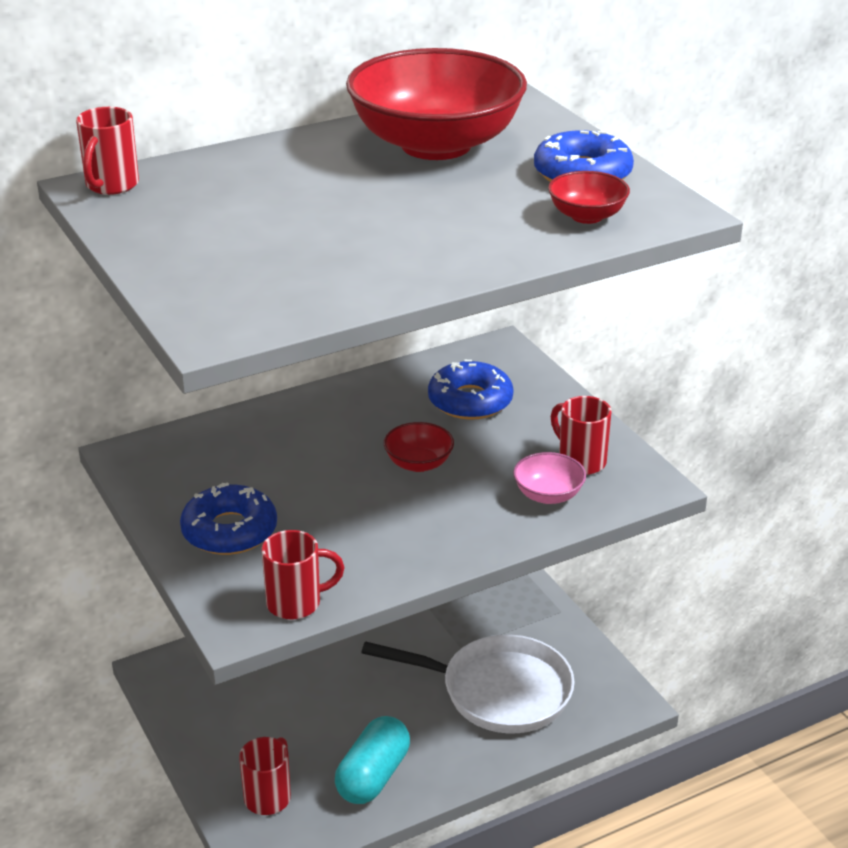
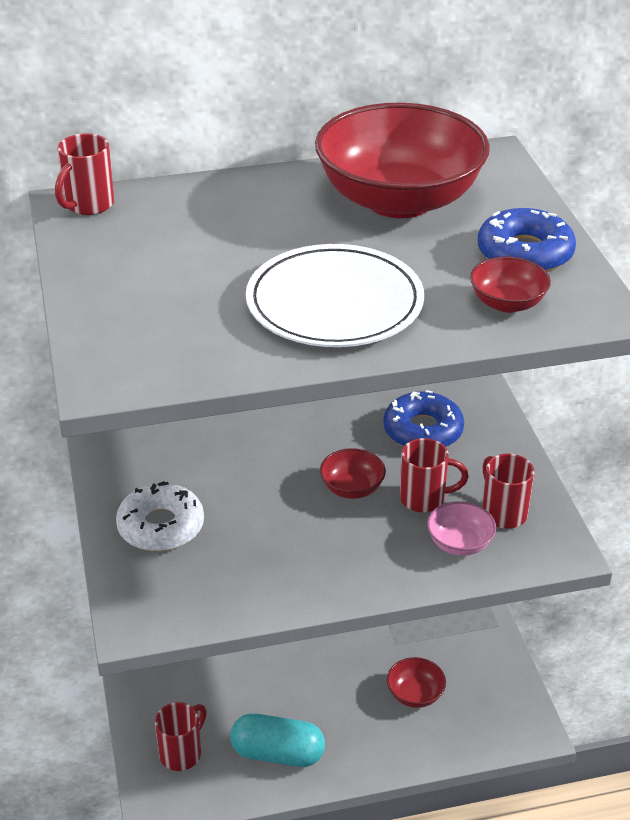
camera: 15 degrees right, 5 degrees up
blue donut [180,482,277,555] -> white donut [116,481,204,551]
red mug [261,530,345,620] -> red mug moved to [400,438,469,512]
turquoise capsule [335,716,410,804] -> turquoise capsule turned 60 degrees clockwise [230,713,325,767]
white pan [361,635,575,733] -> red bowl [387,657,446,708]
none -> white plate [246,244,424,347]

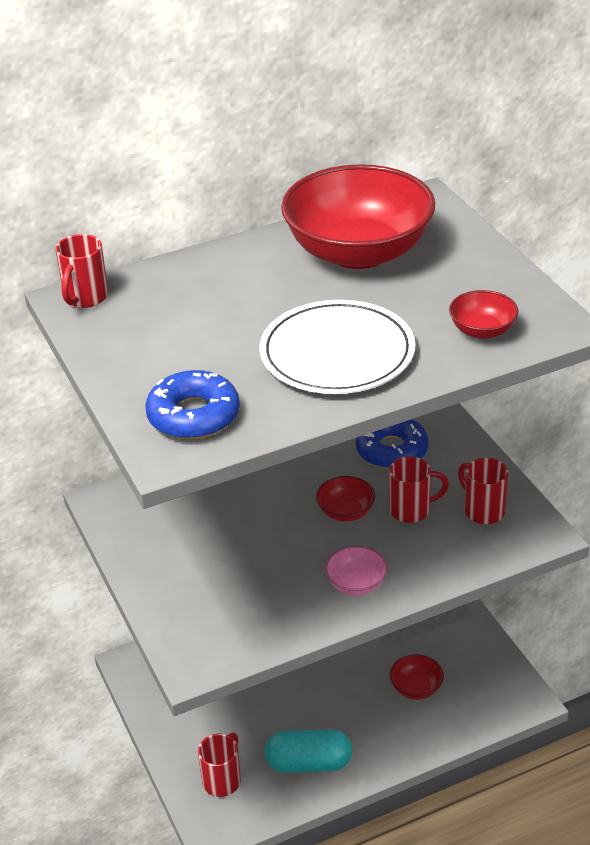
camera: 10 degrees left, 0 degrees up
white donut [116,481,204,551] -> none
pink bowl [427,501,496,556] -> pink bowl moved to [325,546,388,595]
blue donut [478,208,576,272] -> blue donut moved to [145,370,240,439]

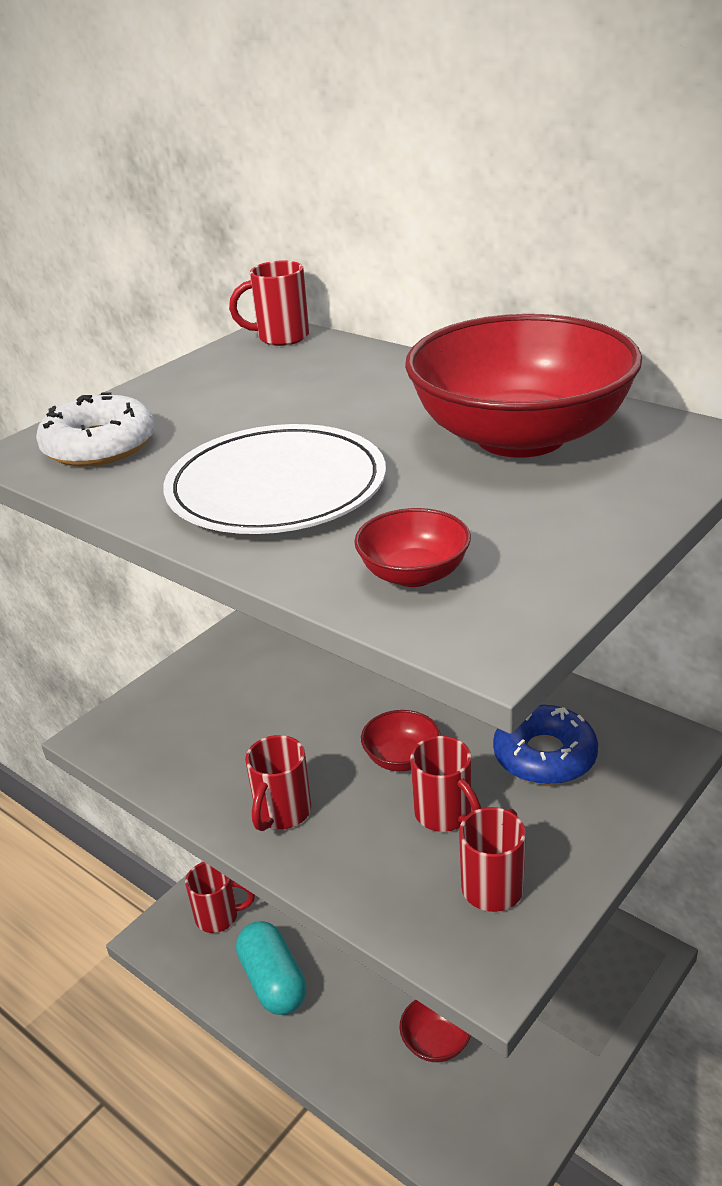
camera: 65 degrees right, 5 degrees down
blue donut [145,370,240,439] -> white donut [36,392,155,466]
pink bowl [325,546,388,595] -> red mug [245,735,311,831]

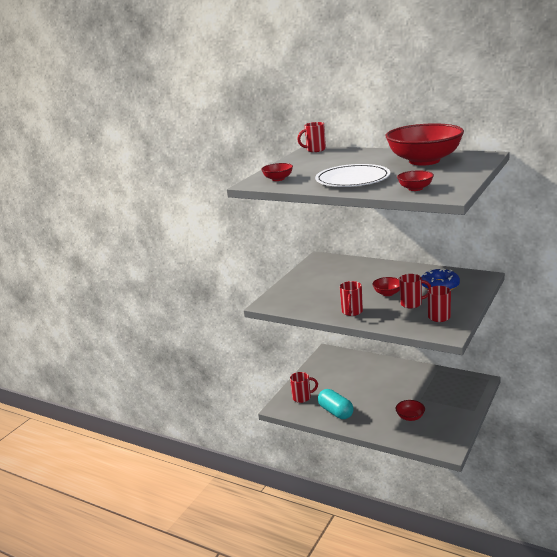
camera: 10 degrees left, 10 degrees down
white donut [36,392,155,466] -> red bowl [261,163,293,181]
red mug [410,736,481,832] -> red mug turned 45 degrees counterclockwise [399,274,431,308]

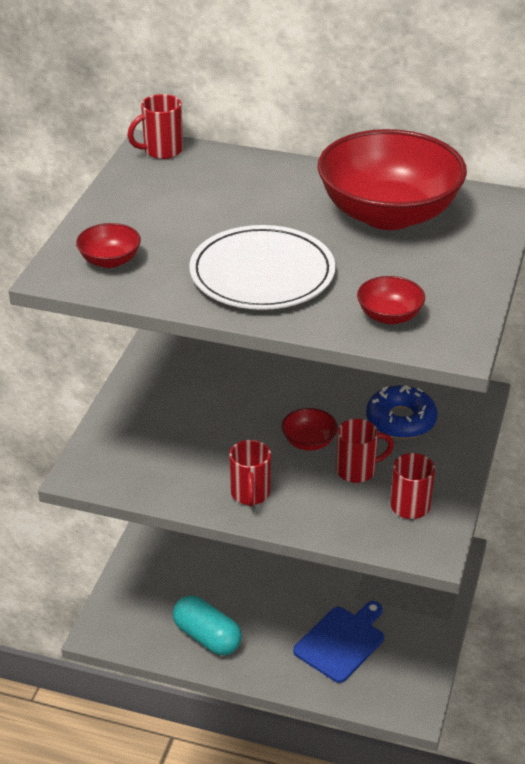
camera: 15 degrees left, 15 degrees up
red mug [290,372,318,403] -> none
red bowl [395,400,425,421] -> blue cutting board [293,601,384,683]

